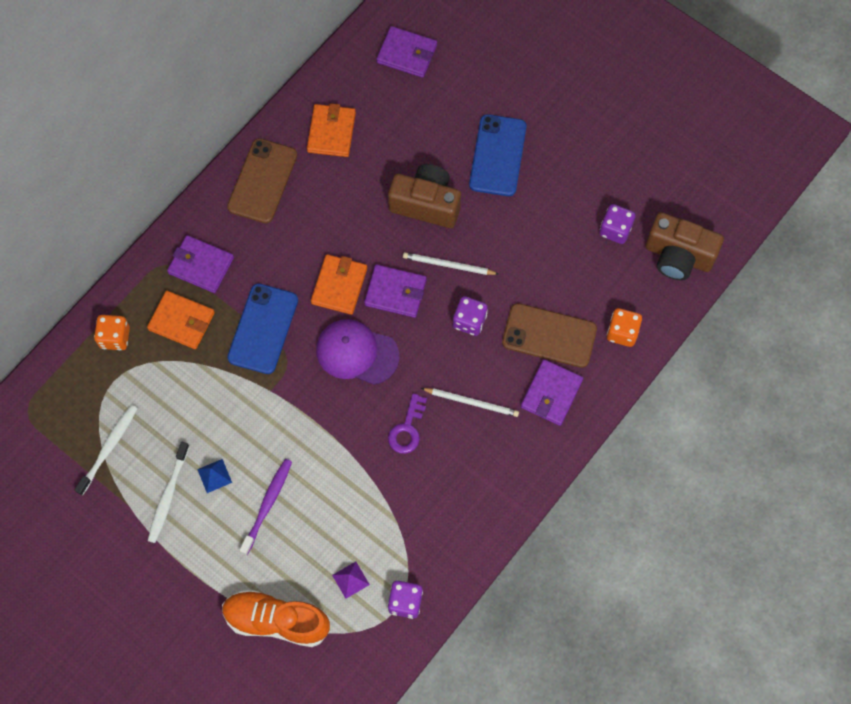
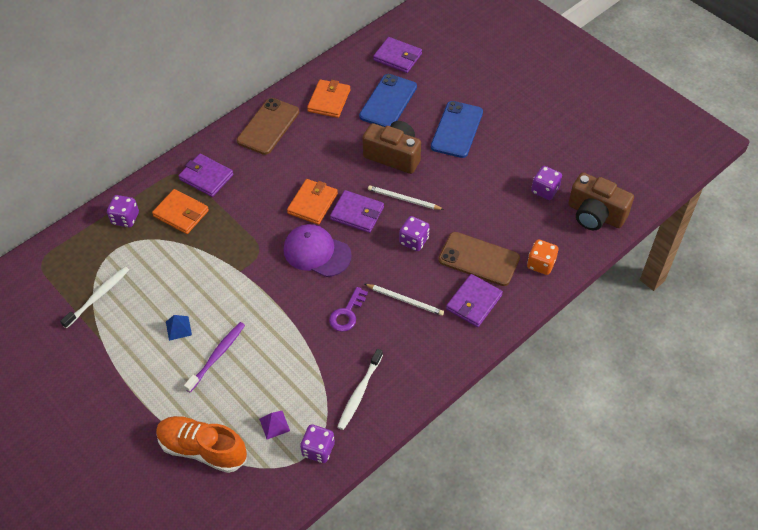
camera: 10 degrees right, 15 degrees down
orange dice [94,315,130,350] -> purple dice [107,195,139,227]
white toothbrush [148,442,190,543] -> white toothbrush moved to [337,349,383,430]
blue phone [227,284,298,374] -> blue phone moved to [359,74,417,127]

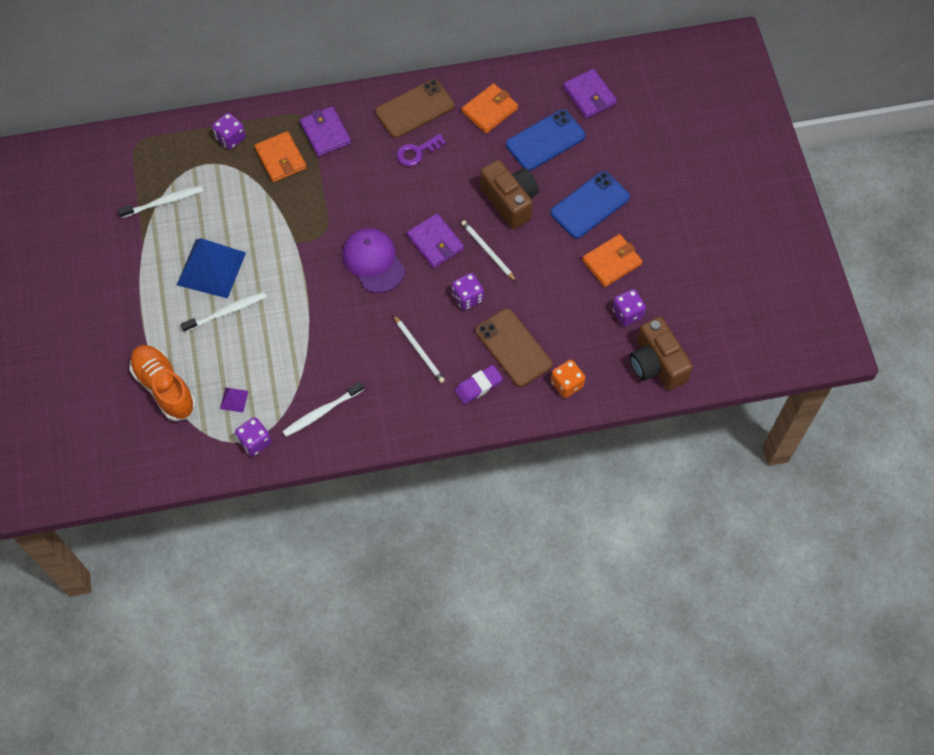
camera: 30 degrees right, 10 degrees up
blue pyramid [166,315,192,341] -> blue pyramid [177,238,246,298], size x2.36
purple toothbrush [184,322,245,392] -> white toothbrush [181,292,267,332]
orange wallet [287,179,338,225] -> orange wallet moved to [582,234,642,287]
purple key [329,287,368,332] -> purple key moved to [397,134,446,166]
purple wallet [446,274,503,327] -> purple eraser [455,365,503,404]

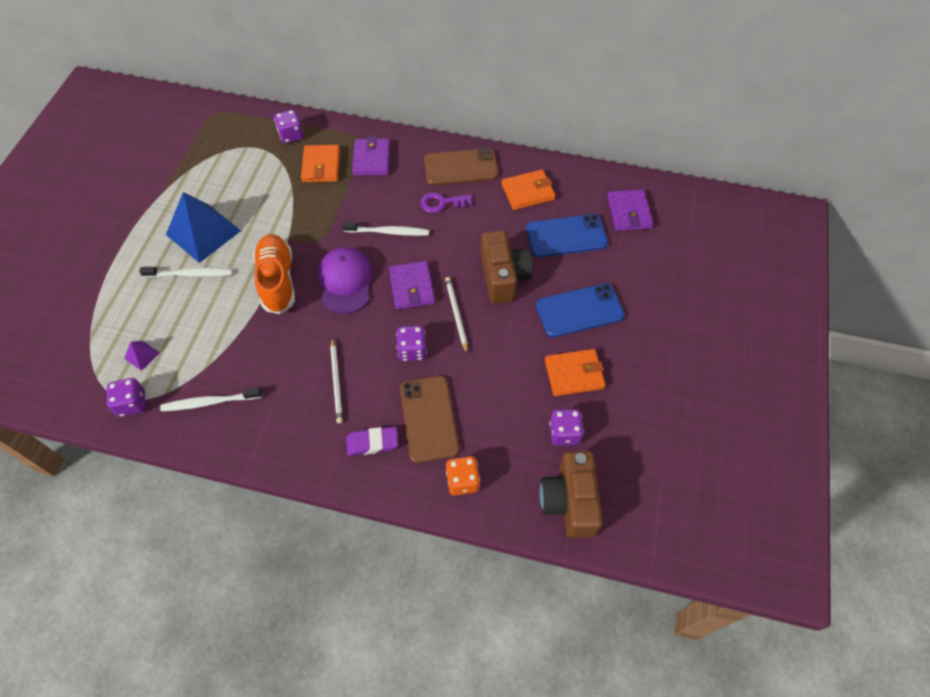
camera: 25 degrees right, 5 degrees down
white toothbrush [118,186,203,218] -> white toothbrush moved to [342,222,429,236]
orange shoe [130,345,196,421] -> orange shoe moved to [253,234,295,314]

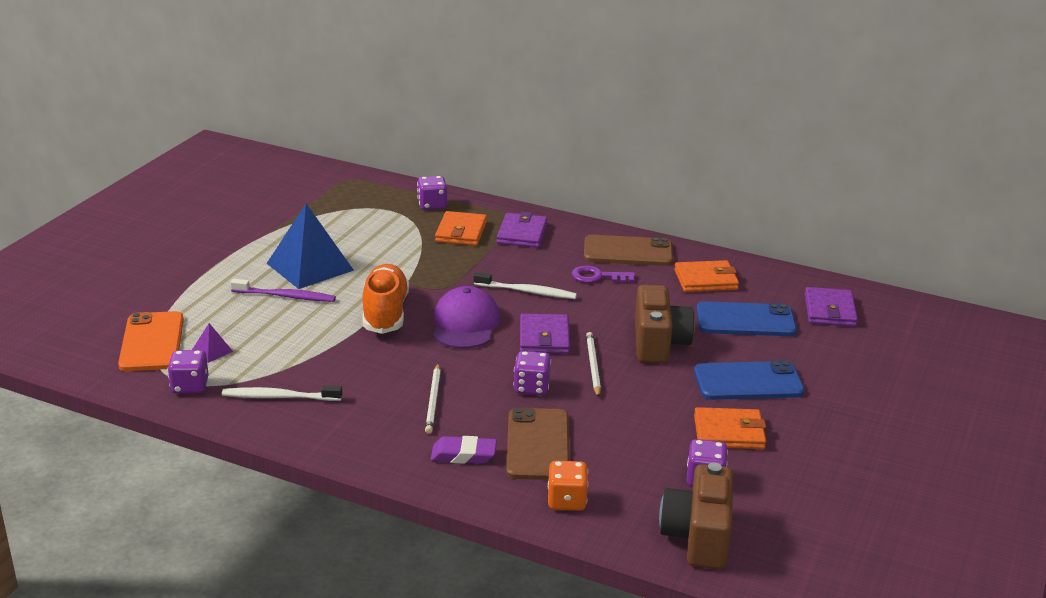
camera: 10 degrees right, 30 degrees down
white toothbrush [139,267,233,278] -> purple toothbrush [230,279,336,302]
none -> orange phone [118,311,184,371]

